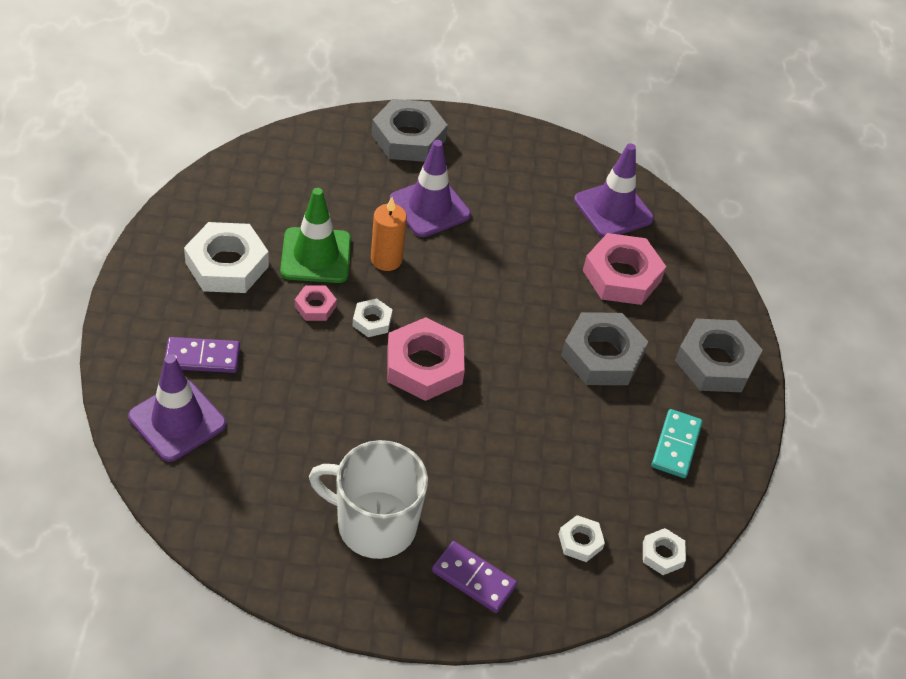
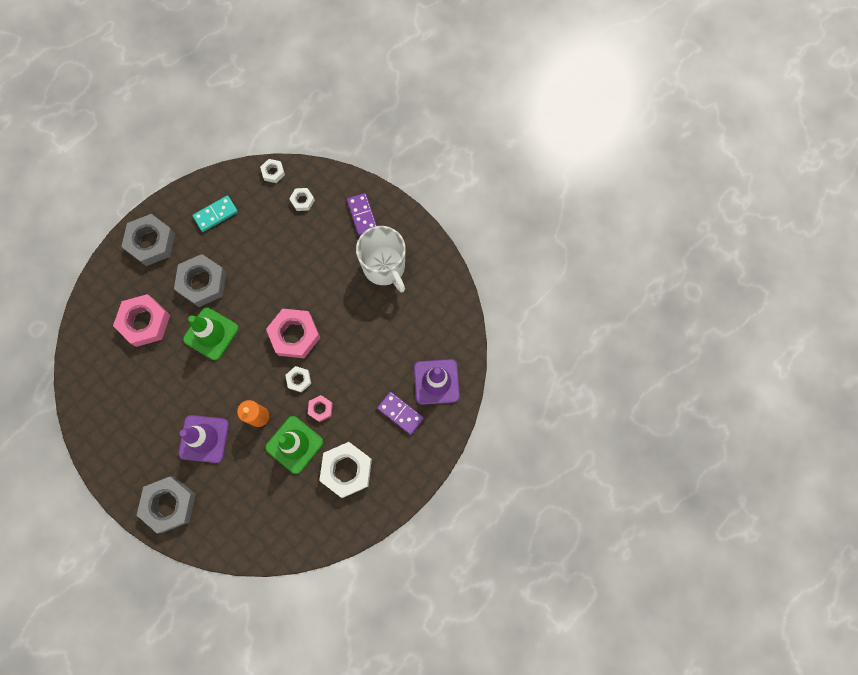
camera: 135 degrees left, 25 degrees up
purple traffic cone [574,143,654,237] -> none
none -> green traffic cone [183,307,239,360]

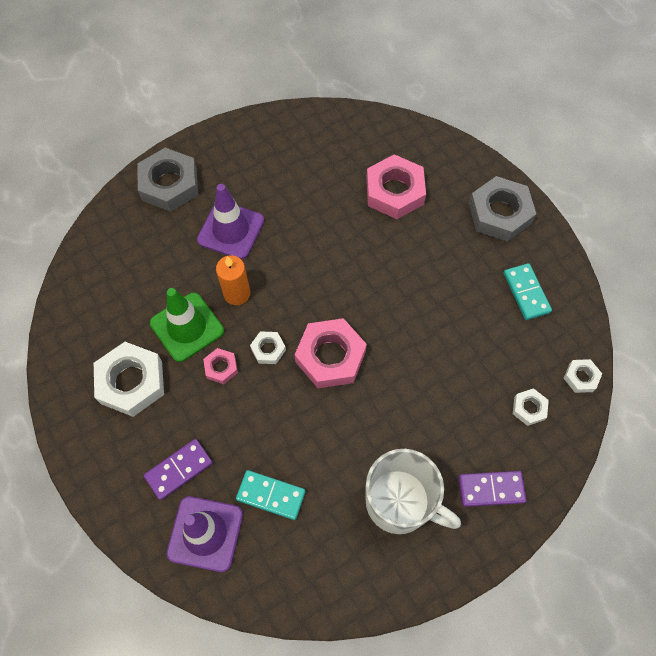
camera: 105 degrees right, 10 degrees down
grey nut [174,254,226,307] -> none
green traffic cone [183,307,239,360] -> none
white mug [356,226,406,293] -> white mug turned 135 degrees counterclockwise [365,449,461,534]
none -> turquoise domino [236,470,305,520]

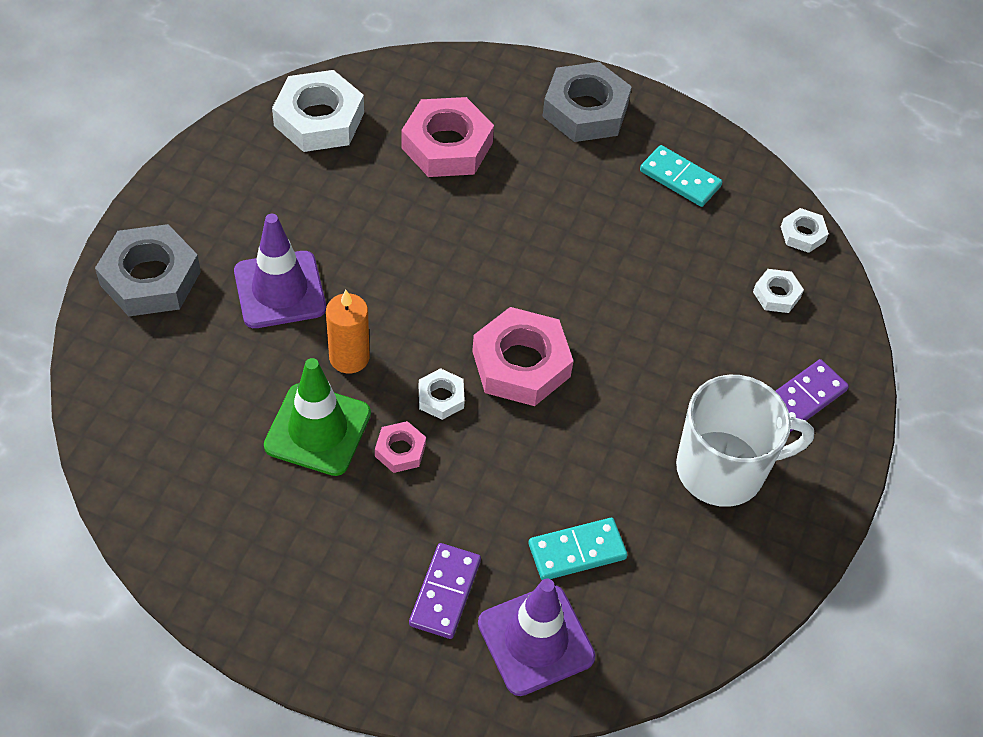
camera: 40 degrees left, 10 degrees down
white nut [94,342,164,417] -> white nut moved to [272,70,364,152]

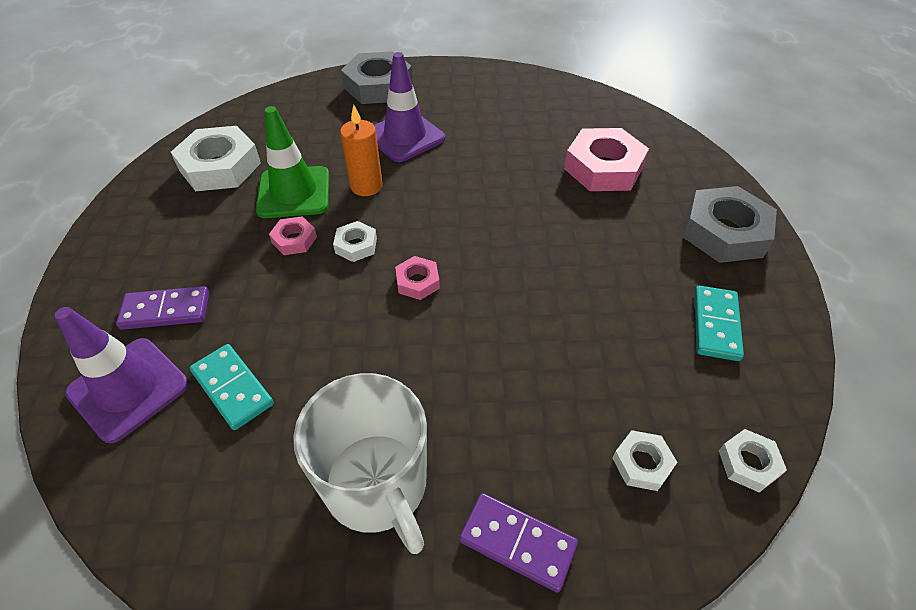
camera: 70 degrees right, 5 degrees down
white nut [272,70,364,152] -> white nut moved to [171,126,261,191]
pink nut [472,307,573,406] -> pink nut [395,256,440,300], size x0.50

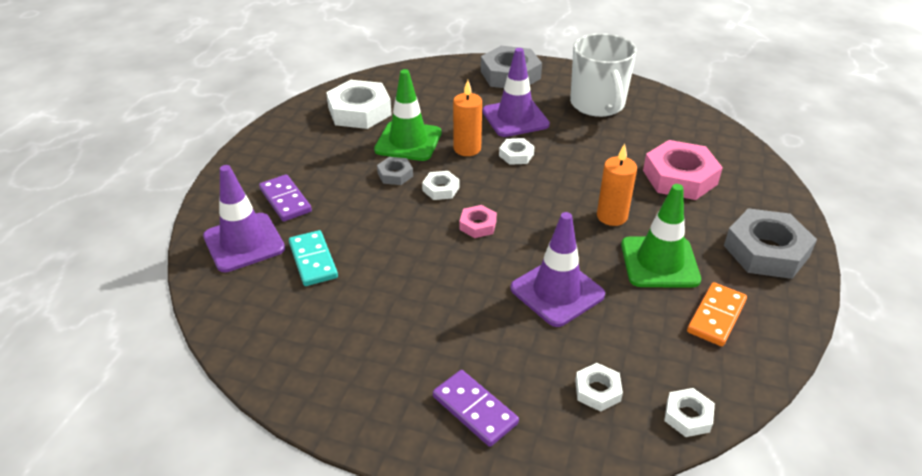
camera: 20 degrees right, 10 degrees down
purple domino [116,286,209,330] -> purple domino turned 45 degrees clockwise [259,174,312,222]
pink nut [269,216,317,255] -> grey nut [377,157,413,185]
white mug [293,373,427,554] -> white mug moved to [570,33,637,117]
turquoise domino [694,286,744,361] -> orange domino [687,282,747,346]
none -> white nut [499,138,535,165]
none -> purple traffic cone [510,212,605,327]
none -> orange candle [597,144,637,226]
none -> green traffic cone [621,184,701,288]

